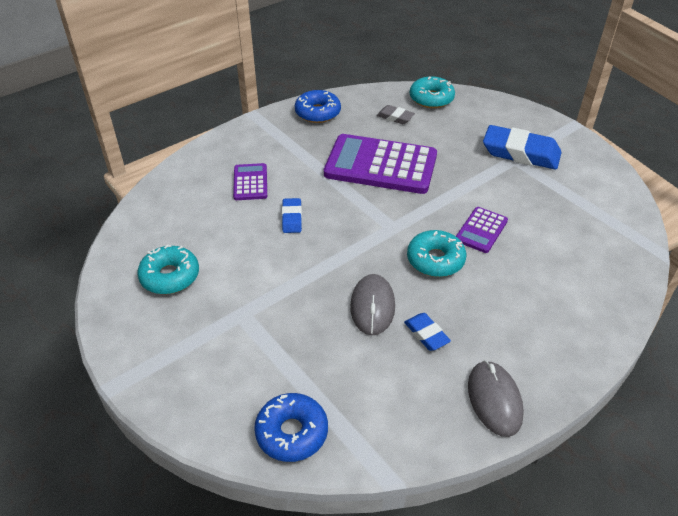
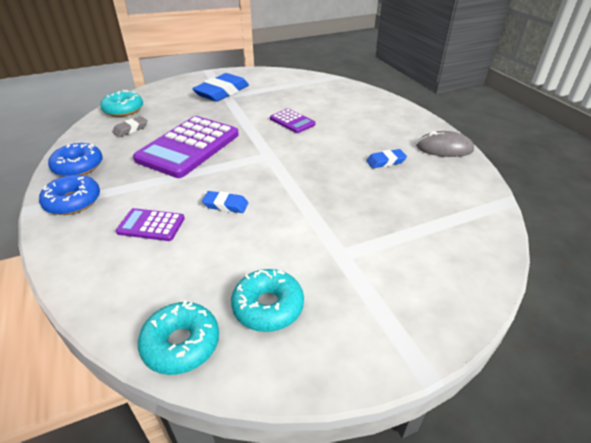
camera: 75 degrees left, 5 degrees down
blue donut [254,393,328,462] -> blue donut moved to [39,175,100,215]
grey mouse [350,274,395,335] -> none
turquoise donut [407,230,466,277] -> turquoise donut moved to [138,300,219,375]

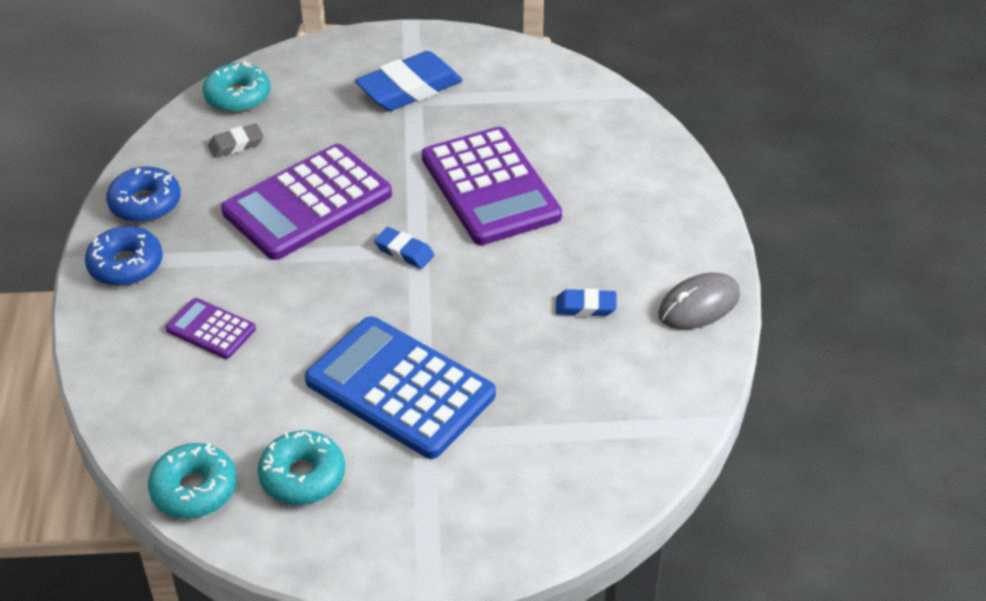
camera: 20 degrees right, 5 degrees up
blue eraser [202,191,248,213] -> blue eraser moved to [374,227,434,269]
purple calculator [270,109,316,133] -> purple calculator [422,127,562,245], size x2.07
grey mouse [416,131,474,157] -> grey mouse turned 60 degrees counterclockwise [658,273,740,329]
none -> blue calculator [305,316,496,459]

